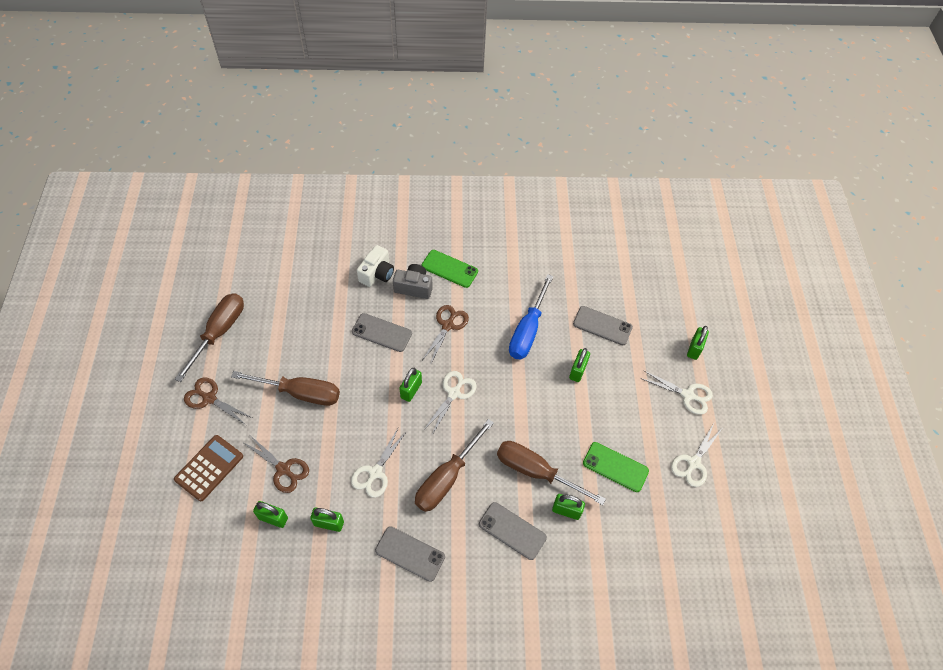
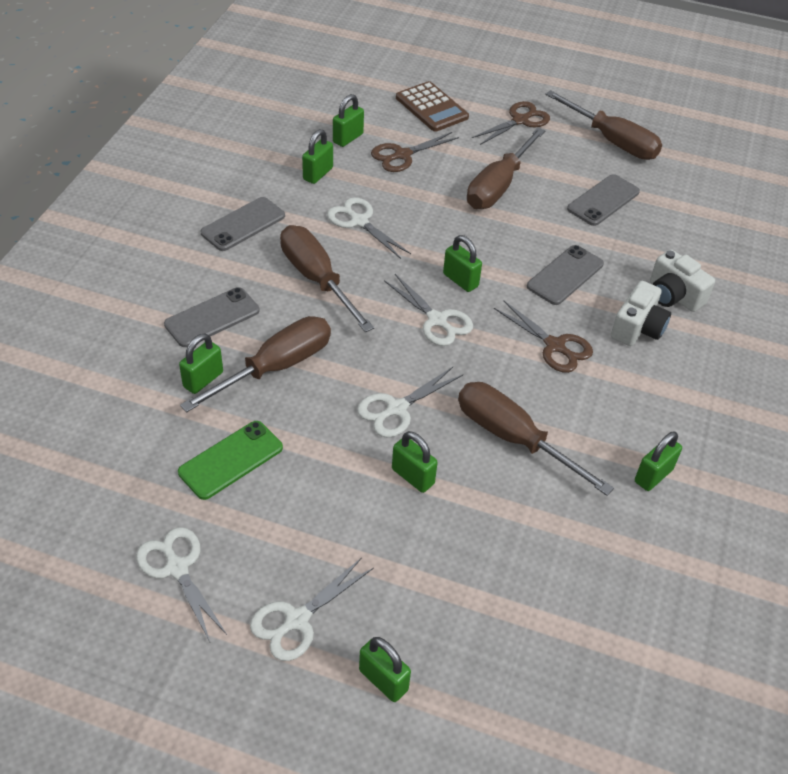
camera: 110 degrees right, 10 degrees down
grey camera [393,264,433,299] -> white camera [611,281,671,346]
green phone [421,250,478,288] -> none
blue screwdriver [509,274,553,359] -> brown screwdriver [458,382,614,496]
grey phone [573,306,633,345] -> grey phone moved to [567,174,640,226]
none -> white scissors [357,367,463,438]
none -> green padlock [635,432,682,491]

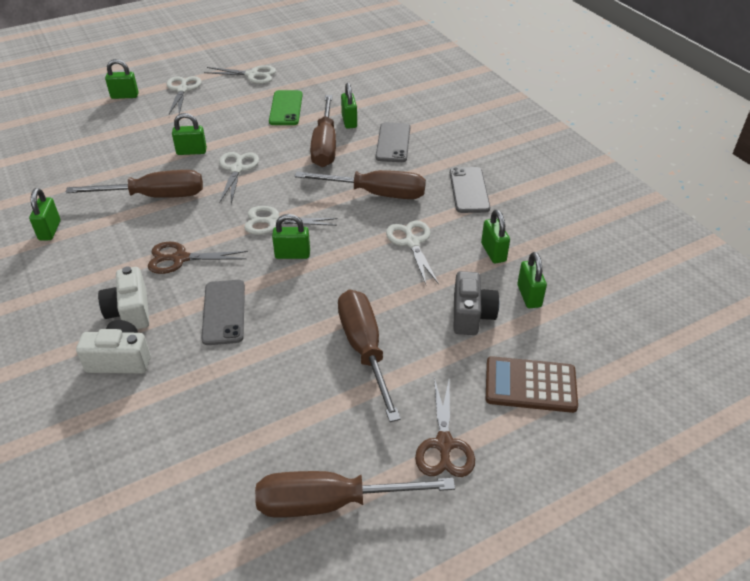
camera: 135 degrees right, 5 degrees down
white scissors [327,197,411,259] -> white scissors turned 105 degrees counterclockwise [386,220,439,284]
brown scissors [371,132,459,172] -> grey camera [454,271,499,335]
grey phone [567,174,640,226] -> none

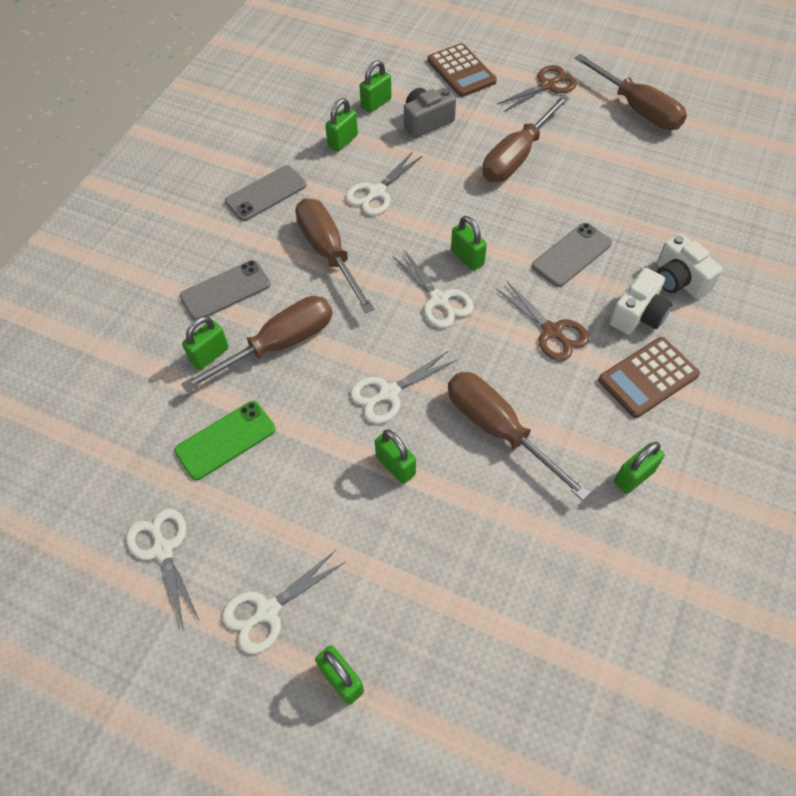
camera: 125 degrees left, 15 degrees up
none -> brown calculator [598,337,700,418]

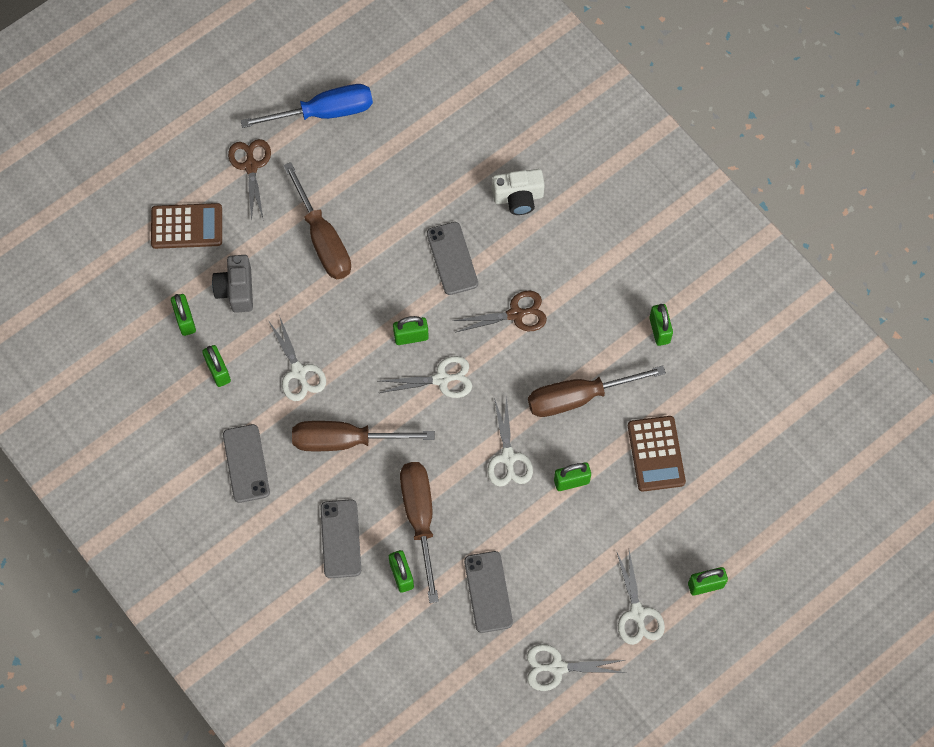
camera: 65 degrees left, 10 degrees up
green phone [174,401,276,480] -> grey phone [464,551,513,633]
brown screwdriver [575,54,687,130] -> blue screwdriver [240,84,373,128]
brown calculator [598,337,700,418] -> brown calculator moved to [628,416,686,492]
white camera [609,268,673,335] -> none

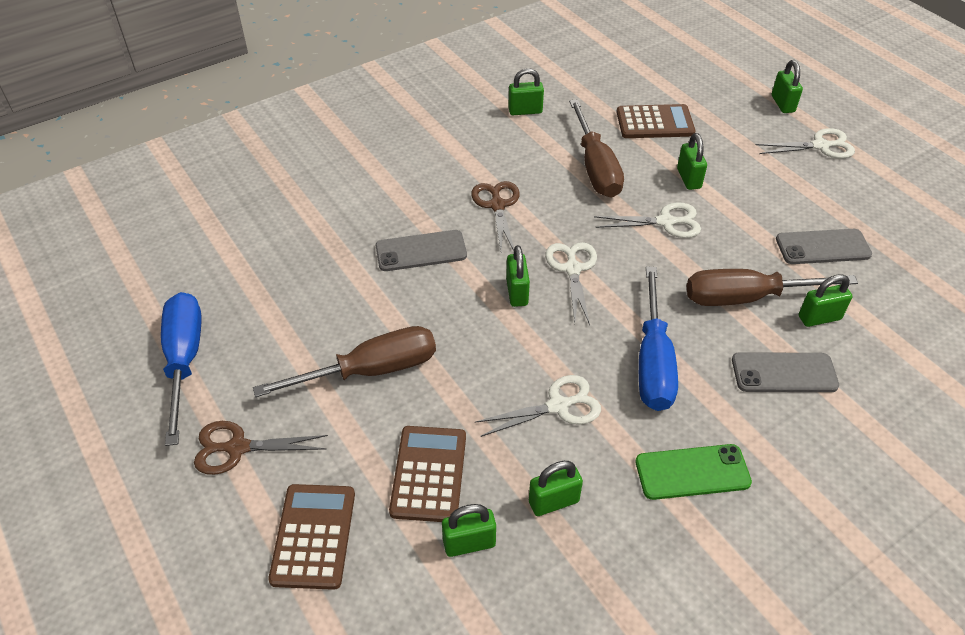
camera: 85 degrees left, 20 degrees down
grey camera [212,255,253,313] -> brown calculator [389,426,466,522]
grey phone [223,424,270,503] -> green phone [636,444,752,500]
brown screwdriver [292,421,435,451] -> blue screwdriver [639,266,678,411]
white camera [492,169,545,215] -> none
white scissors [527,644,626,691] -> none

